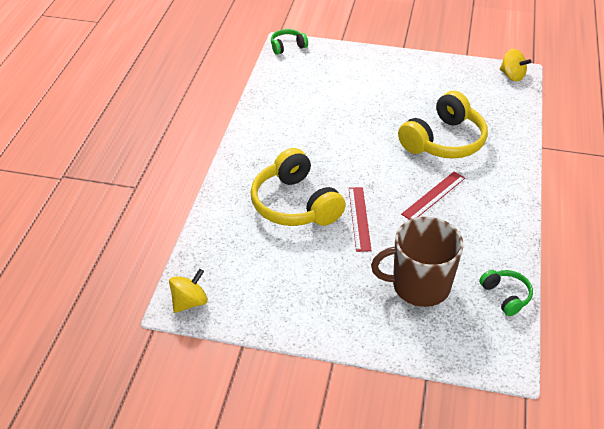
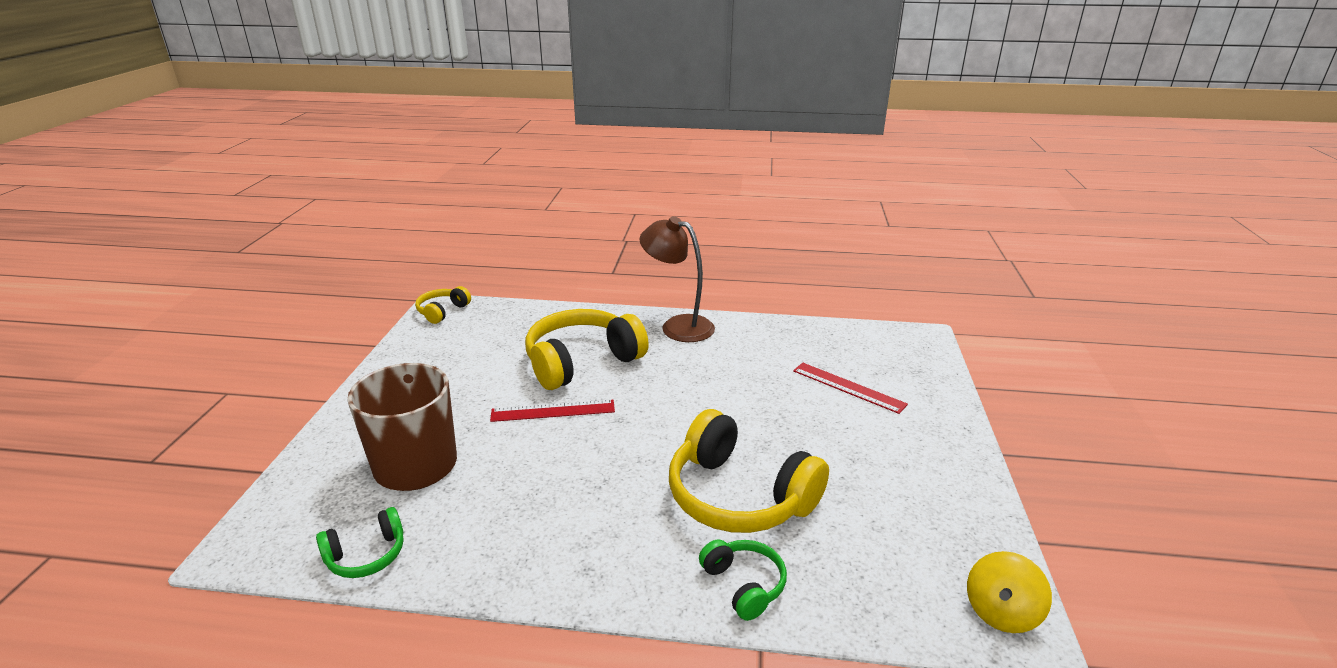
camera: 85 degrees right, 15 degrees down
yellow spinning top [169,269,208,313] -> yellow headphones [415,286,471,324]
green headphones [271,29,308,55] -> green headphones moved to [699,539,787,621]
red ruler [401,171,465,220] -> red ruler moved to [793,363,908,414]
none -> brown lamp [640,216,715,342]

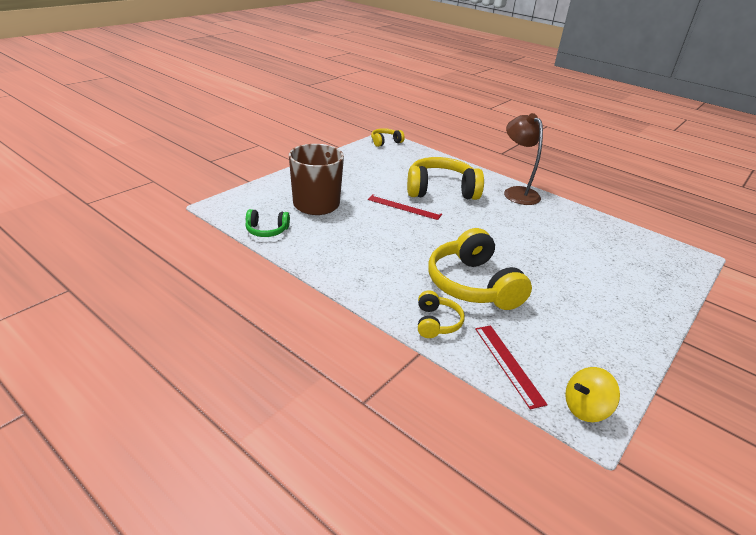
camera: 30 degrees right, 5 degrees up
green headphones [699,539,787,621] -> yellow headphones [418,290,465,338]
red ruler [793,363,908,414] -> red ruler moved to [475,325,548,409]

